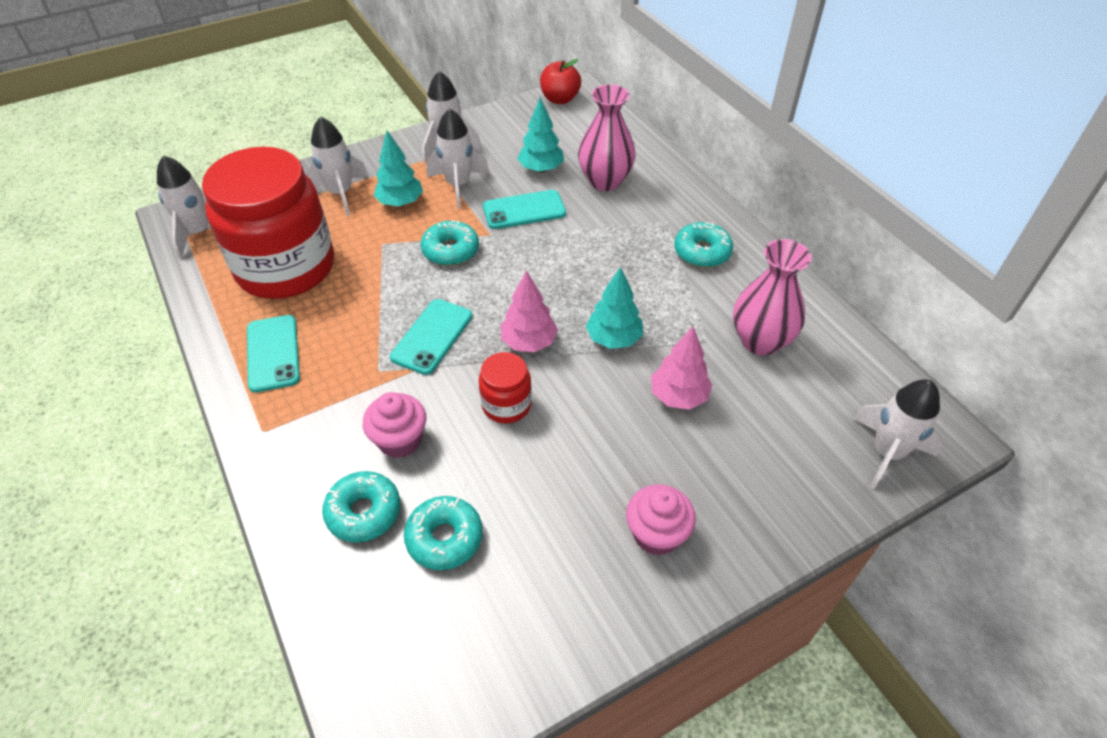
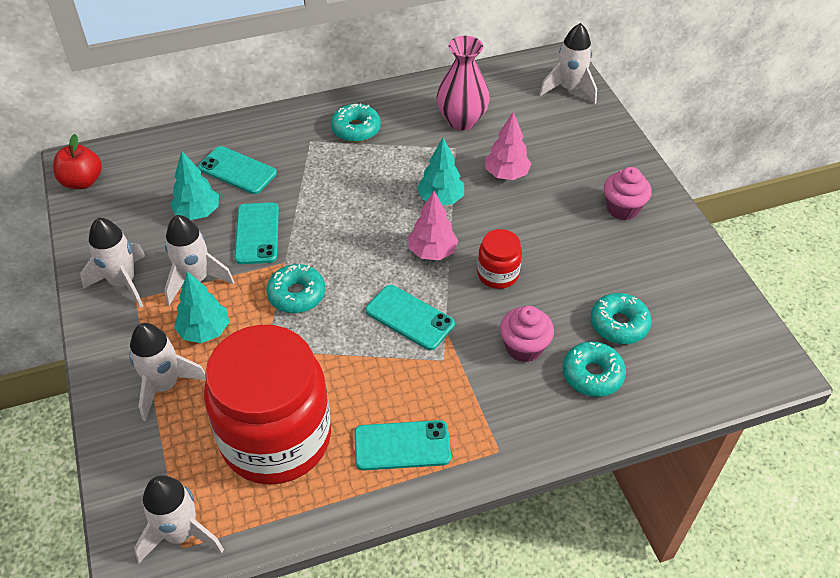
camera: 80 degrees left, 0 degrees up
pink vase [578,84,636,191] -> turquoise phone [198,146,277,194]

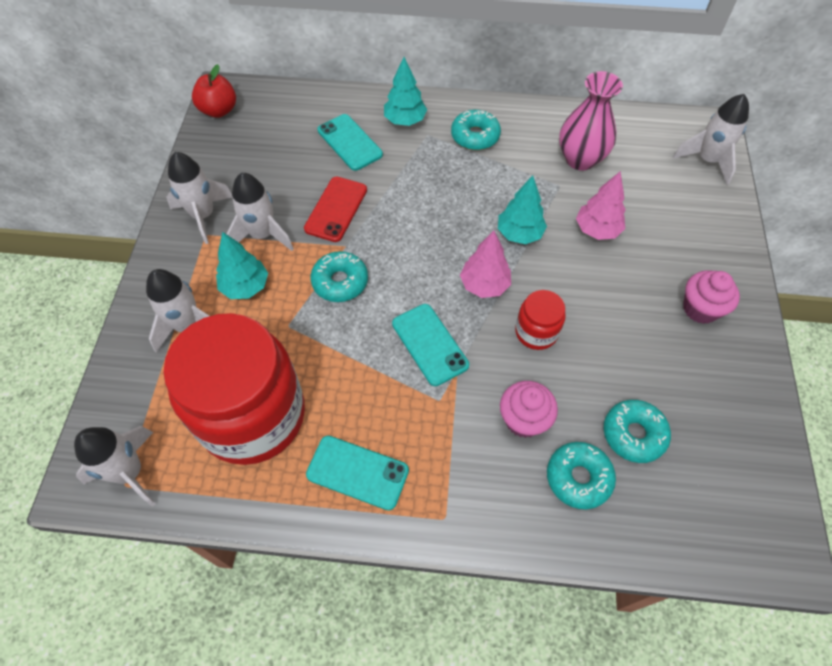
camera: 25 degrees right, 10 degrees up
turquoise tree [170,151,219,220] -> turquoise tree moved to [384,57,427,126]
turquoise phone [235,203,279,264] -> red phone [304,177,367,242]

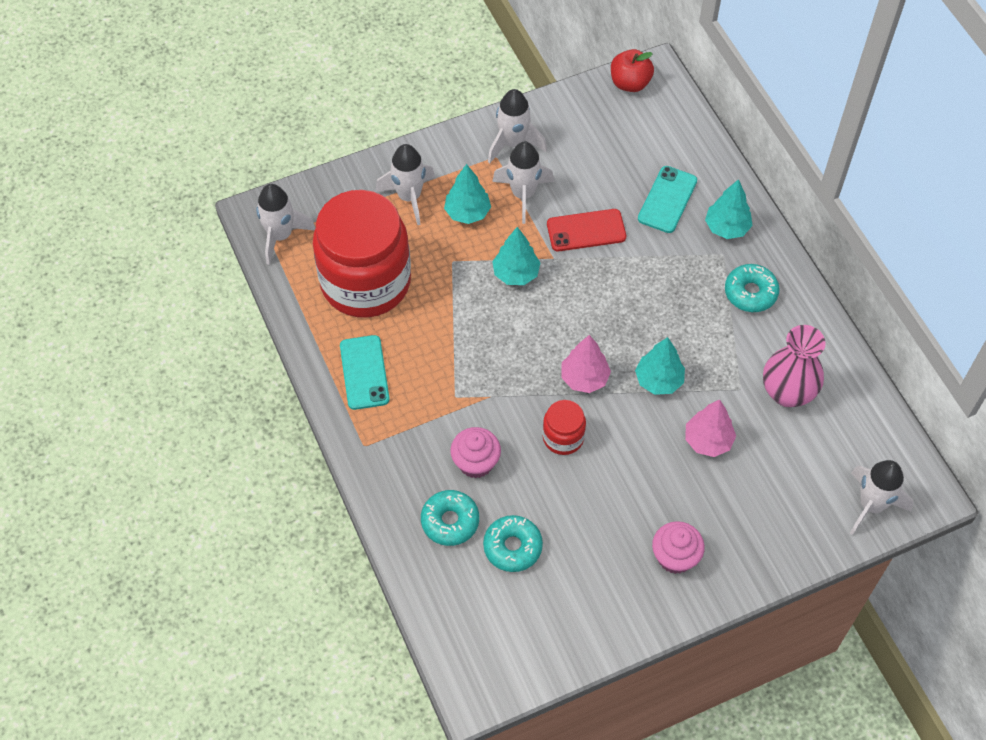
camera: 60 degrees right, 0 degrees up
turquoise donut [310,251,368,302] -> turquoise tree [492,227,540,285]
turquoise phone [392,304,469,386] -> none

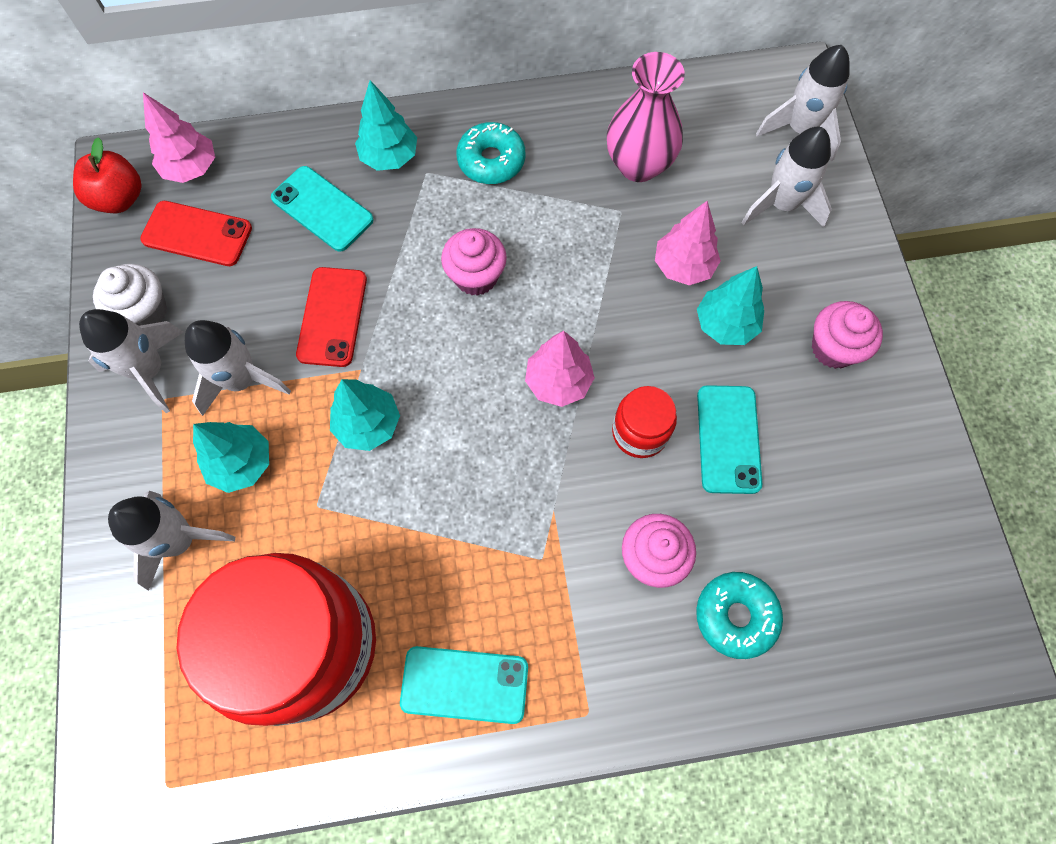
camera: 75 degrees left, 10 degrees up
white rocket [256,184,315,265] -> white rocket moved to [741,127,832,227]
turquoise donut [483,515,543,572] -> none
turquoise tree [635,337,685,395] -> turquoise tree moved to [697,266,764,345]
none -> white cupcake [93,264,167,326]
none -> red phone [140,201,252,266]
none -> pink tree [143,92,215,183]
none -> pink cupcake [441,228,507,296]
none -> turquoise phone [697,385,762,494]

